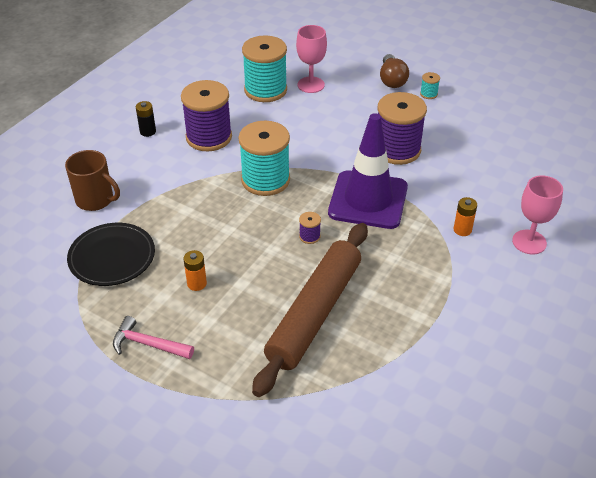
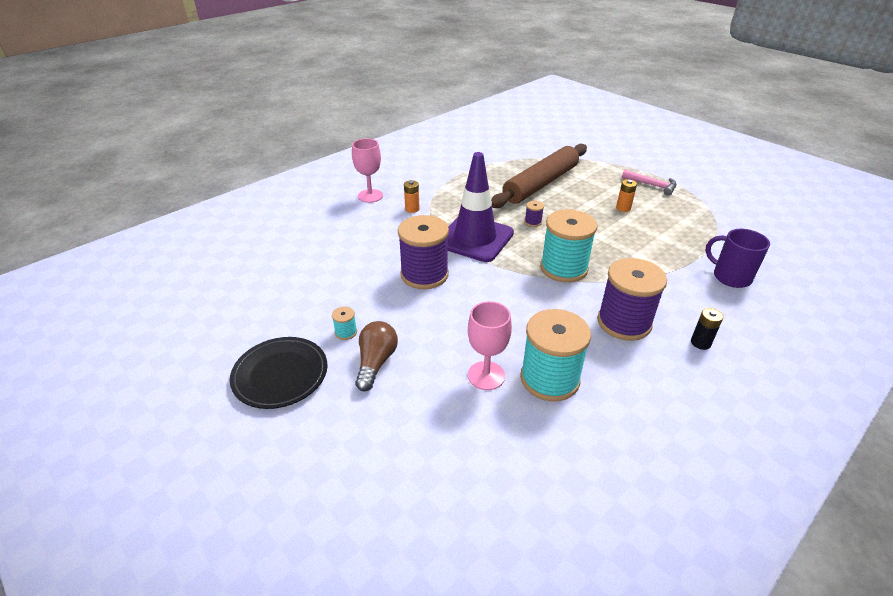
camera: 165 degrees left, 5 degrees down
brown mug [65,150,120,211] -> purple mug [705,229,770,288]
black plate [67,223,155,286] -> black plate moved to [230,337,327,409]

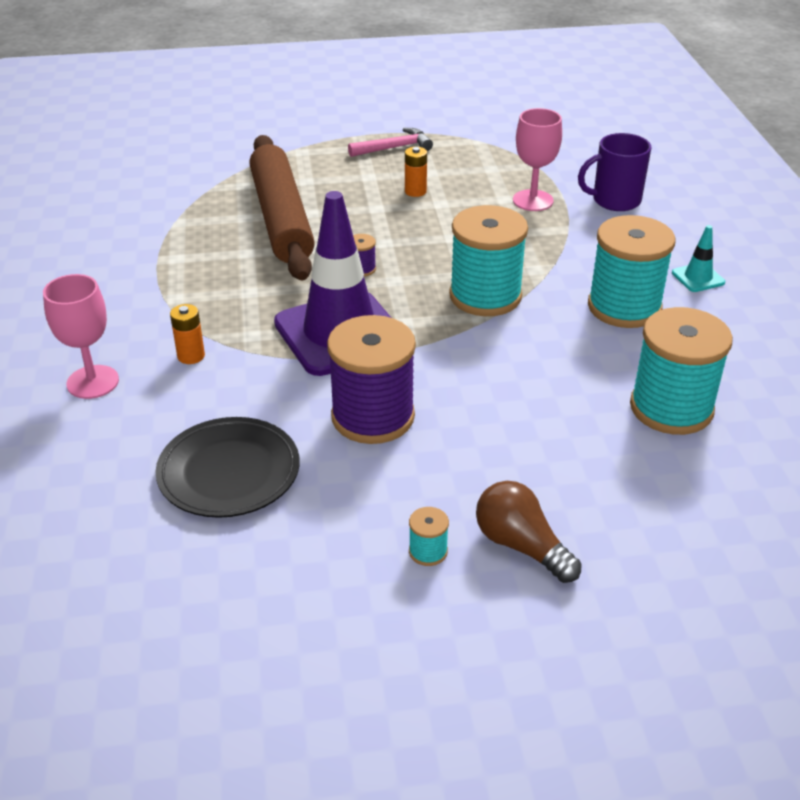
camera: 55 degrees left, 0 degrees up
black plate [230,337,327,409] -> black plate moved to [156,417,300,518]
pink goblet [468,301,512,390] -> pink goblet moved to [513,108,562,211]
purple spool [597,258,667,341] -> turquoise spool [588,215,675,328]
black battery [691,308,723,350] -> turquoise traffic cone [672,225,725,292]

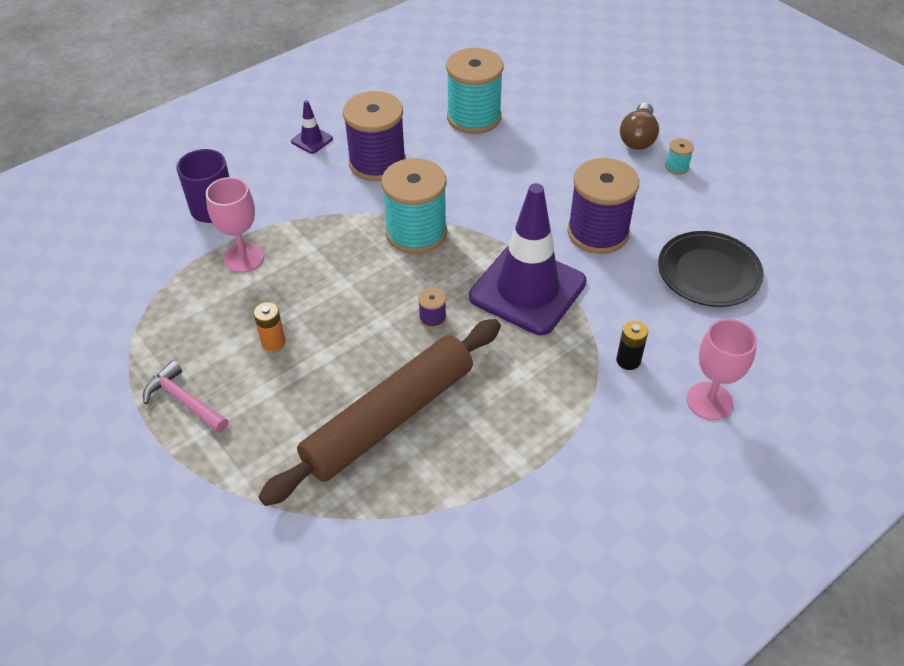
camera: 120 degrees left, 10 degrees up
orange battery [170,304,205,364] -> black battery [616,320,648,370]
turquoise spool [588,215,675,328] -> purple spool [343,91,406,181]
turquoise traffic cone [672,225,725,292] -> purple traffic cone [291,100,333,154]

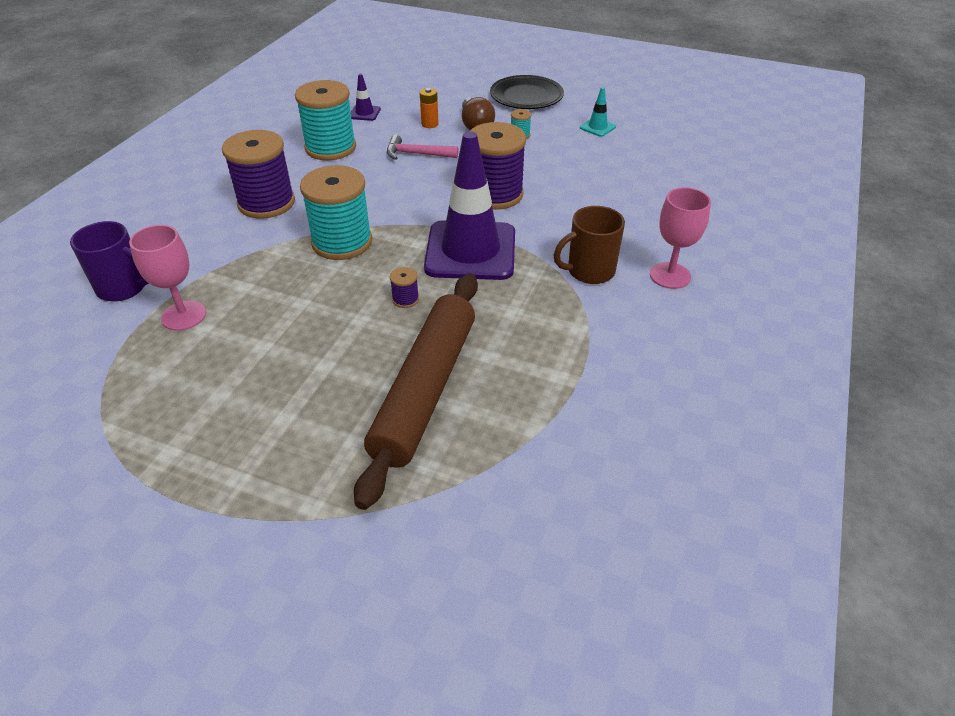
camera: 30 degrees left, 5 degrees down
pink hammer [143,360,228,433] -> pink hammer moved to [387,135,459,160]
orange battery [254,302,285,351] -> orange battery moved to [420,88,438,128]
purple traffic cone [291,100,333,154] -> purple traffic cone moved to [351,74,381,121]
black battery [616,320,648,370] -> brown mug [554,206,625,284]
black plate [658,231,764,307] -> black plate moved to [490,75,564,109]
none -> turquoise traffic cone [580,87,616,137]

